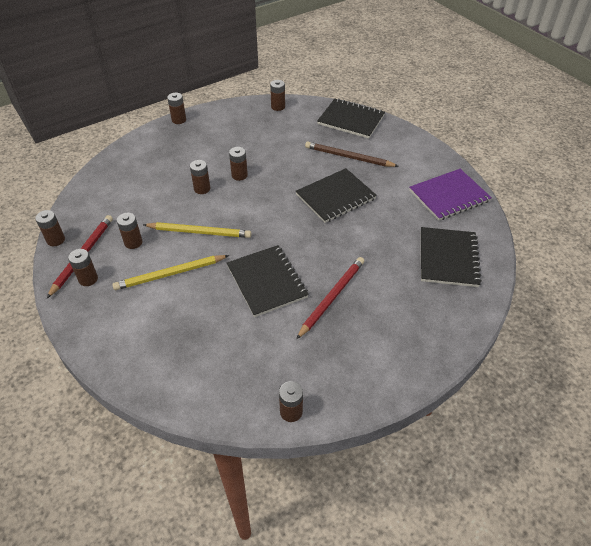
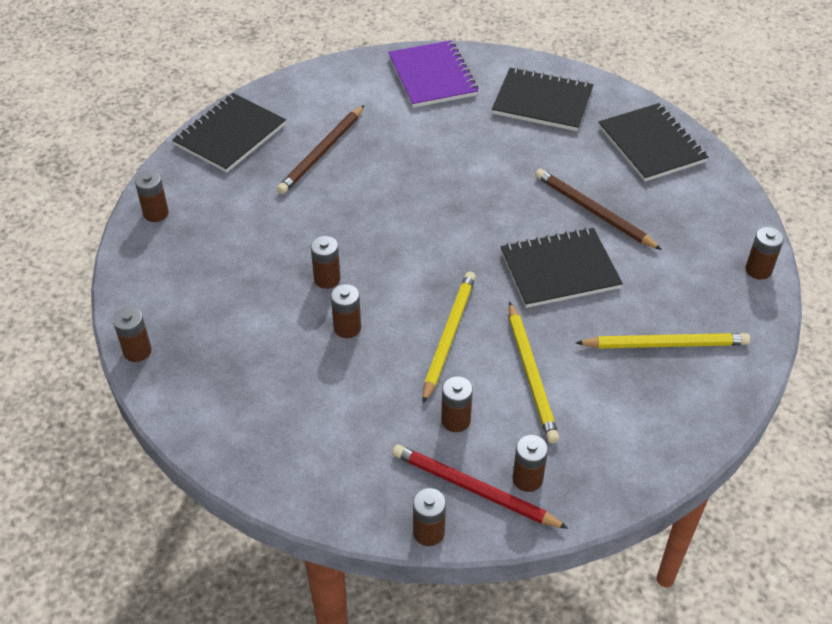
camera: 80 degrees left, 0 degrees up
black notebook [296,168,377,223] -> black notebook moved to [598,103,708,181]
red pencil [296,257,364,339] -> brown pencil [535,169,662,250]
none -> yellow pencil [576,333,750,348]

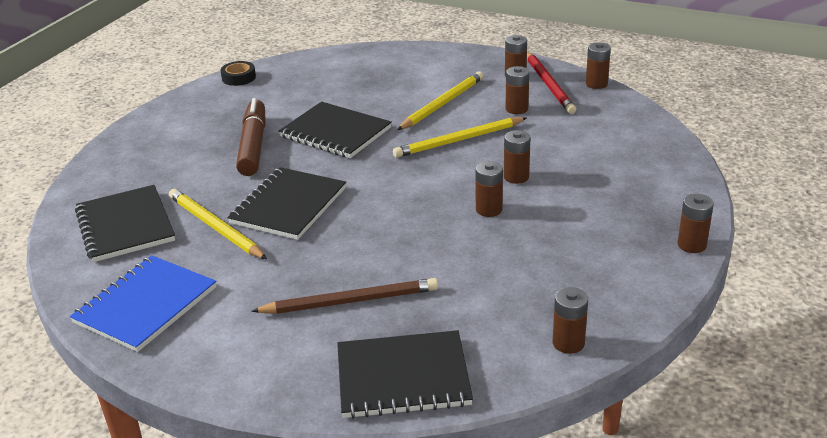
camera: 130 degrees left, 15 degrees down
purple notebook [388,40,478,108] -> blue notebook [70,255,216,352]
brown pencil [535,169,662,250] -> brown marker [236,98,266,176]
yellow pencil [576,333,750,348] -> yellow pencil moved to [169,189,267,259]
black notebook [598,103,708,181] -> black notebook moved to [227,167,346,240]
brown battery [745,227,784,280] -> black tape [220,61,256,86]

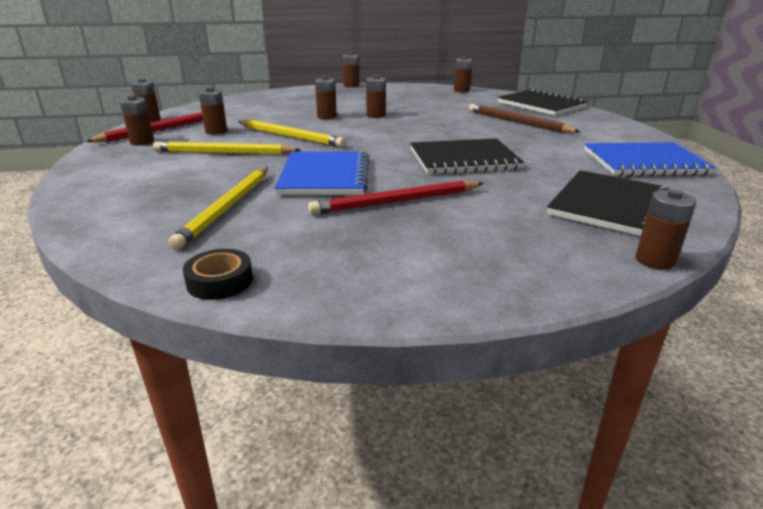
camera: 125 degrees left, 5 degrees down
yellow pencil [169,189,267,259] -> yellow pencil moved to [168,167,268,250]
brown marker [236,98,266,176] -> red pencil [308,180,484,215]
black notebook [279,102,392,158] -> blue notebook [275,151,369,195]
none -> brown battery [635,189,696,270]

